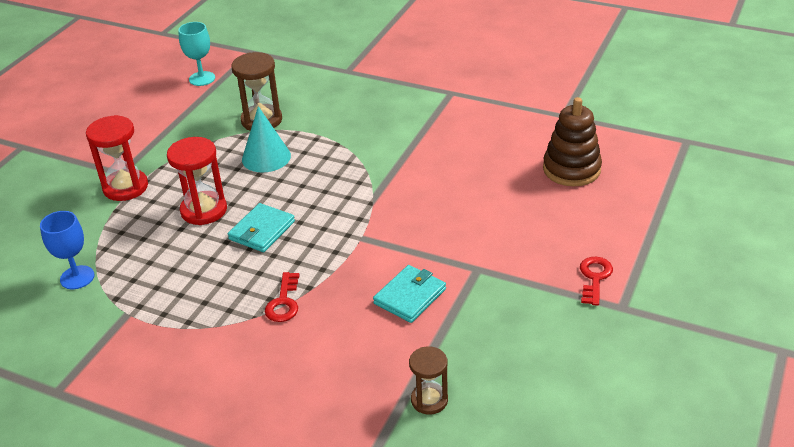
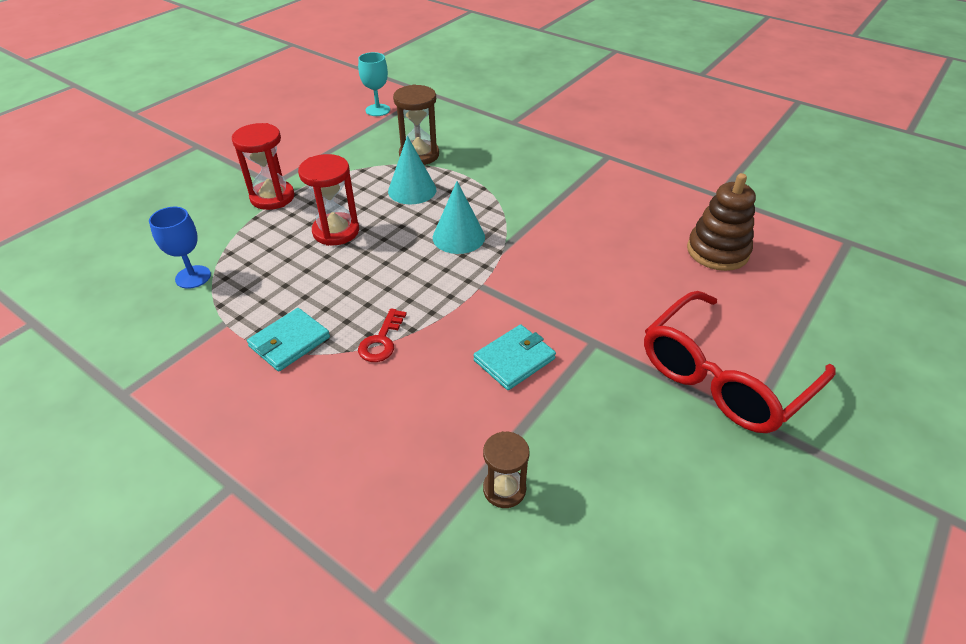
camera: 10 degrees right, 5 degrees up
turquoise wallet [228,203,295,252] -> turquoise wallet moved to [247,308,330,372]
red key [580,257,613,306] -> red glasses [644,291,836,433]
none -> turquoise cone [433,181,485,254]

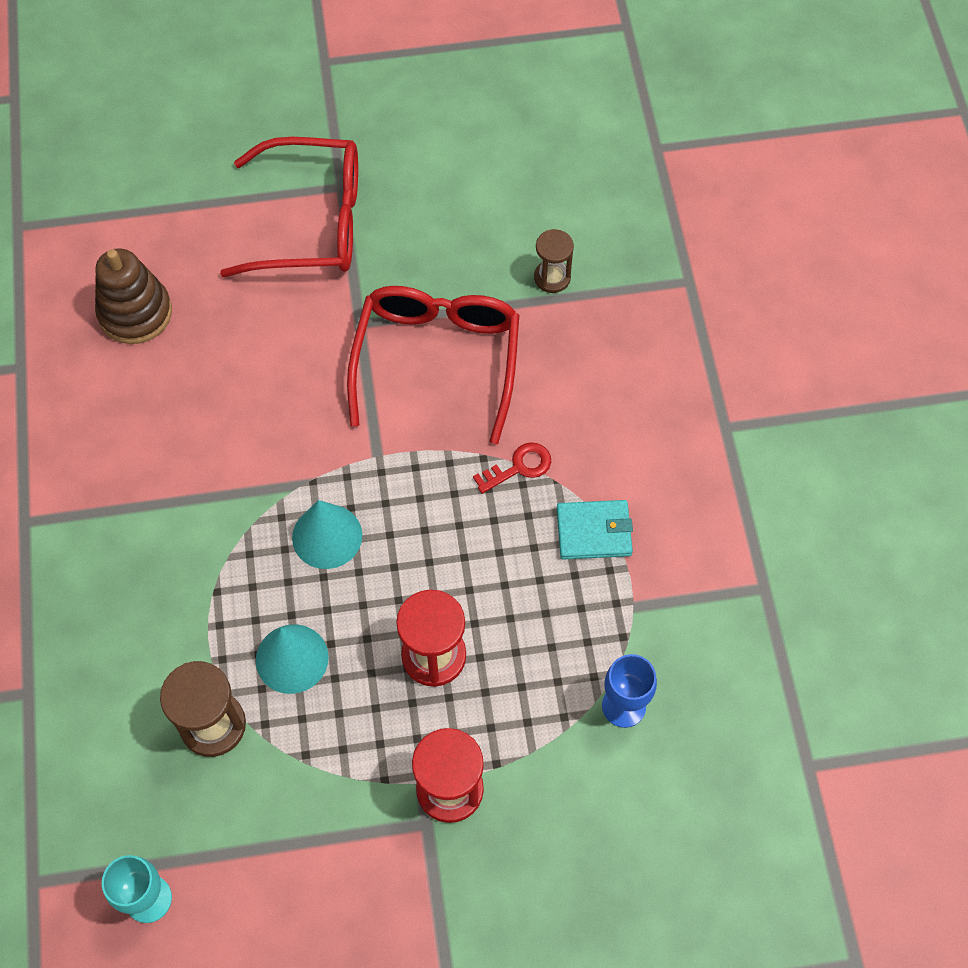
camera: 135 degrees left, 20 degrees up
turquoise wallet [473,324,556,390] -> red glasses [347,286,519,444]

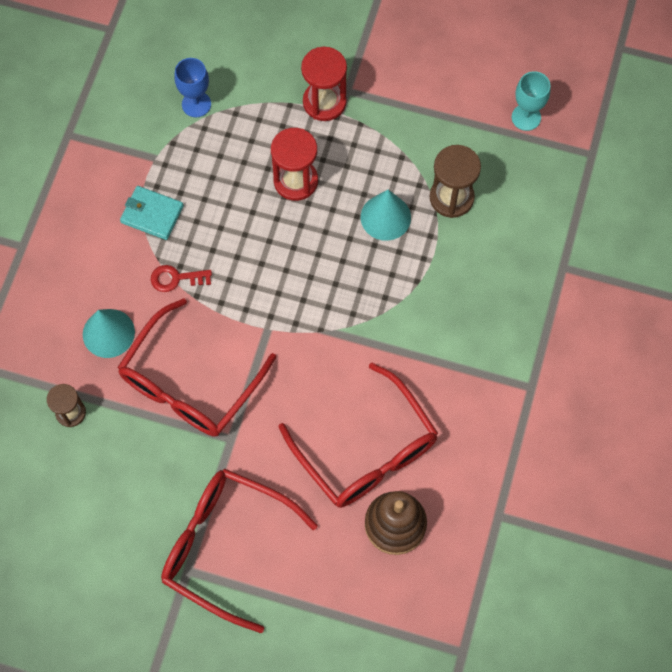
camera: 155 degrees left, 5 degrees up
turquoise cone [292,500,362,569] -> turquoise cone moved to [83,309,135,358]
none -> red glasses [278,362,438,508]

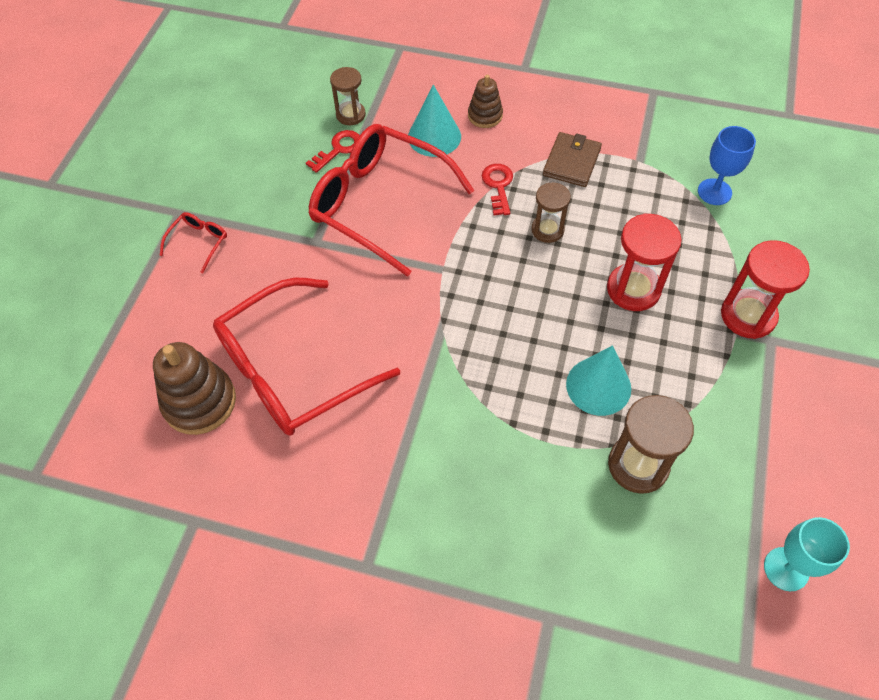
camera: 90 degrees right, 10 degrees down
turquoise wallet [120,186,184,240] -> brown wallet [543,132,602,187]
red glasses [161,468,318,633] -> red glasses [160,212,227,273], size x0.41
none -> red key [306,130,360,173]
none -> brown stacking toy [468,75,503,128]
none -> brown hourglass [531,182,571,243]

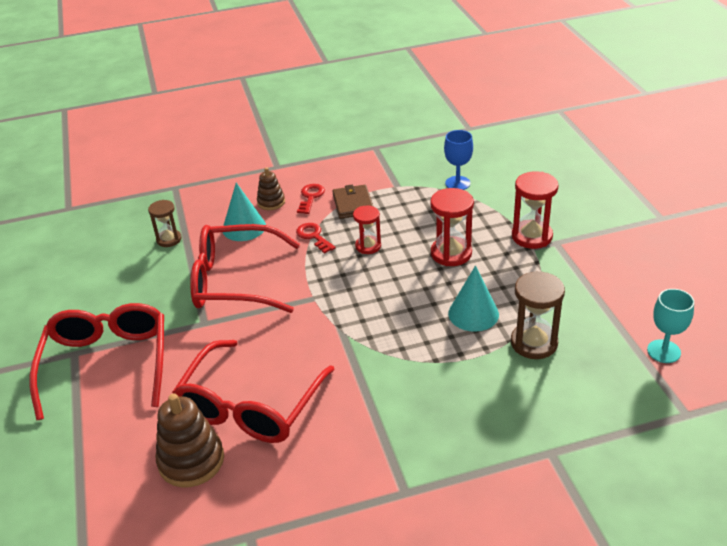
camera: 30 degrees left, 20 degrees down
red glasses [160,212,227,273] -> red glasses [29,303,164,421], size x2.46
red key [306,130,360,173] -> red key moved to [297,184,325,214]
brown hourglass [531,182,571,243] -> red hourglass [353,206,381,254]

